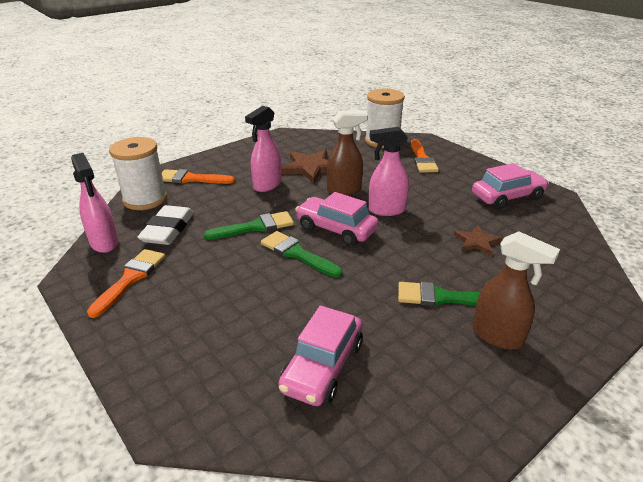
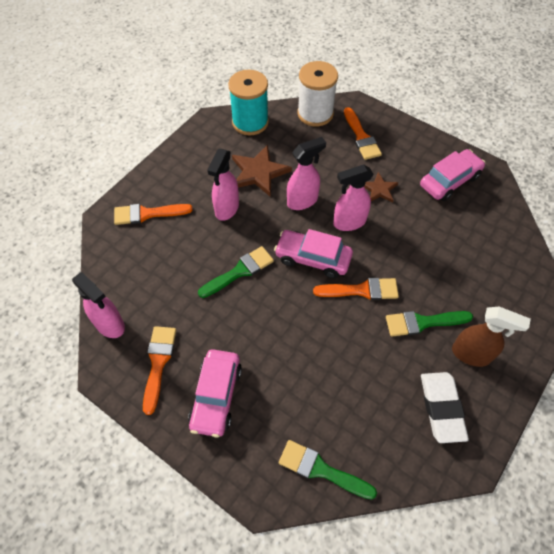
camera: 15 degrees left, 25 degrees up
white spool [109,137,167,210] -> none
white eraser [137,205,194,245] -> white eraser moved to [421,372,469,443]
green brush [261,231,342,277] -> green brush moved to [279,440,377,500]
pink car [278,305,363,406] -> pink car moved to [188,349,242,437]
brown spray bottle [327,111,368,195] -> pink spray bottle [287,137,326,210]
brown star [454,225,502,256] -> brown star moved to [364,172,398,202]
none -> turquoise spool [228,70,269,135]
none -> orange brush [313,278,399,300]

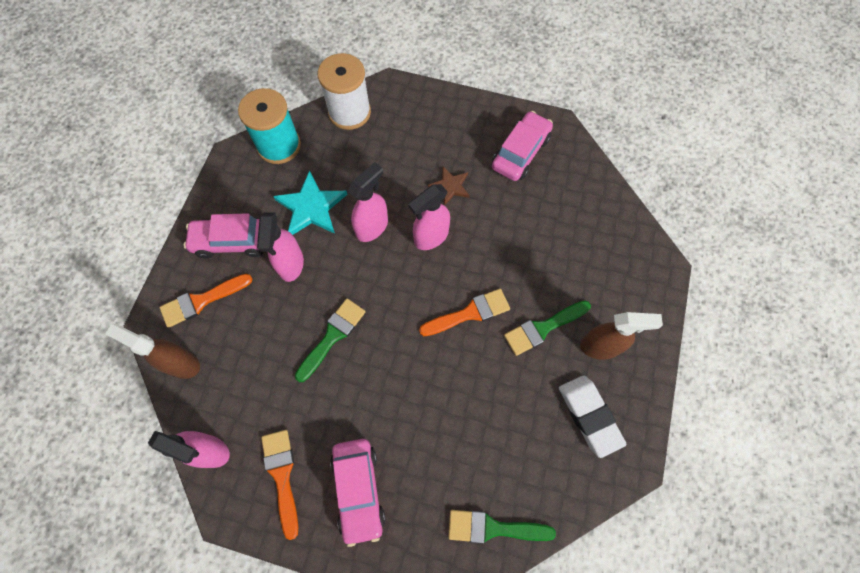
camera: 20 degrees left, 10 degrees up
brown star [232,145,292,197] -> turquoise star [273,170,347,235]
pink car [274,229,353,278] -> pink car moved to [184,213,263,258]
orange brush [344,107,382,160] -> none
none -> brown spray bottle [105,324,200,379]

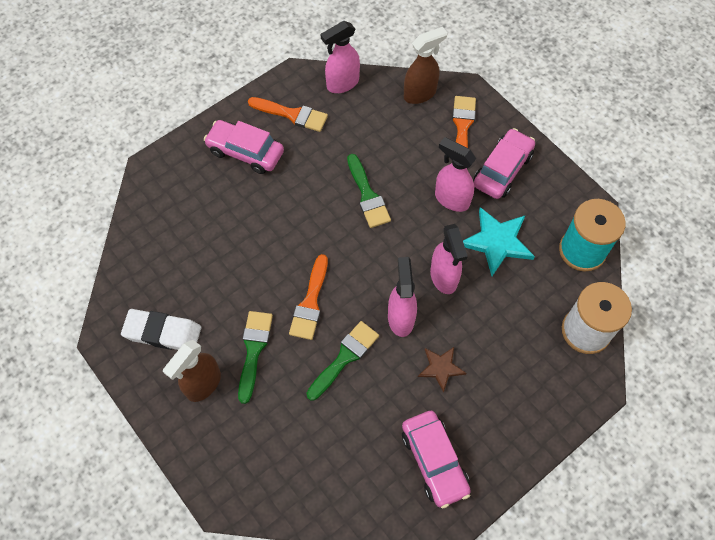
camera: 125 degrees right, 5 degrees down
green brush [448,510,556,544] -> green brush moved to [306,321,379,401]

